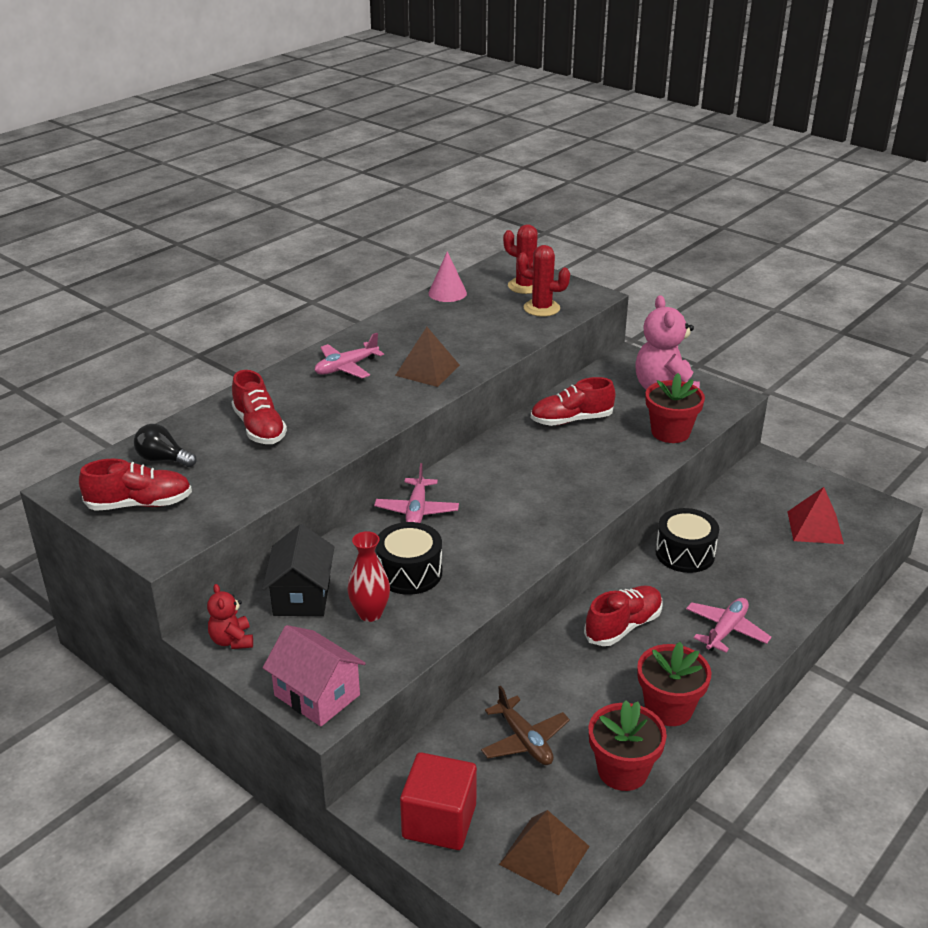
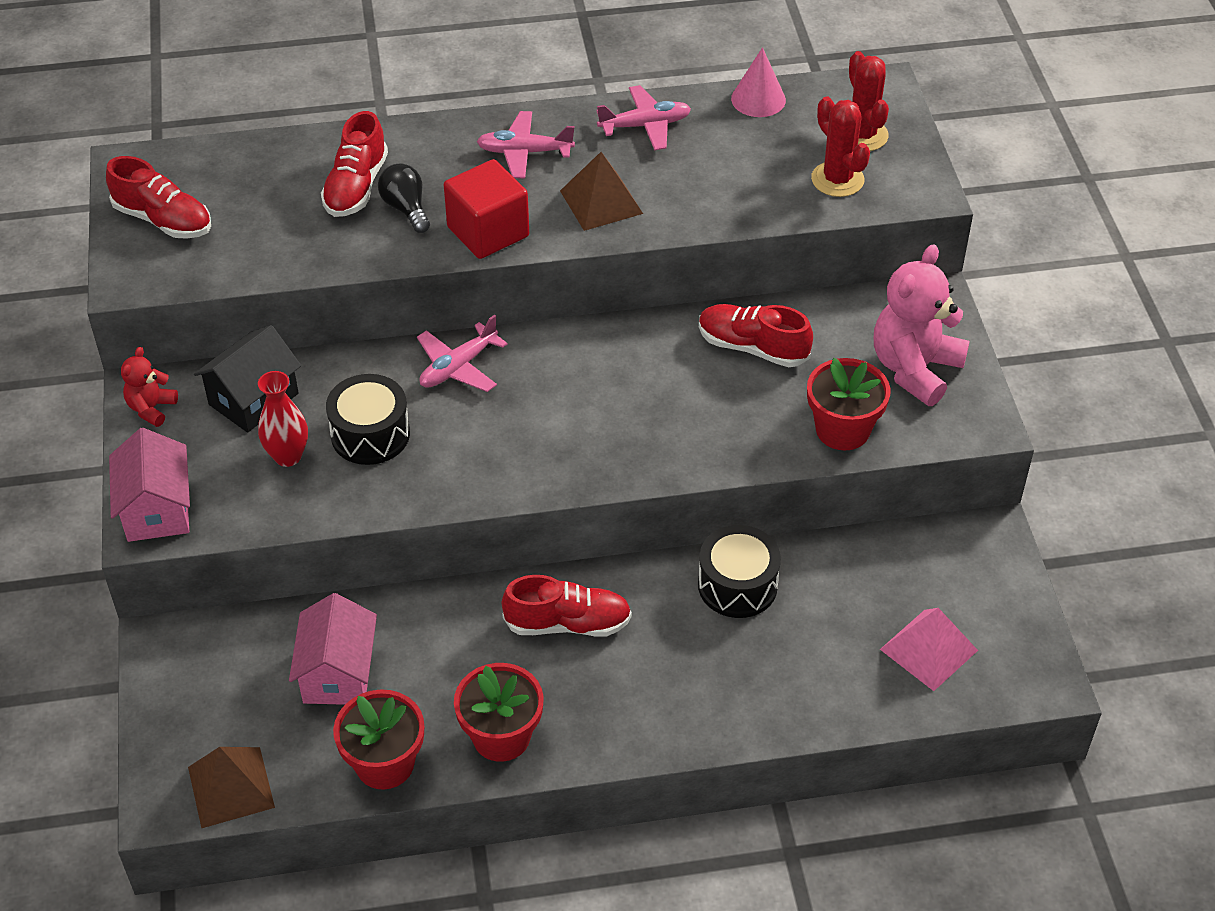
camera: 40 degrees right, 15 degrees up
black light bulb [134,424,197,467] -> black light bulb moved to [378,164,430,233]
red cube [400,752,477,850] -> red cube moved to [444,159,529,259]
brown plane [481,686,570,765] -> pink house [289,593,377,705]
pink plane [686,598,771,653] -> pink plane moved to [596,85,691,150]
red pyramid [787,487,844,544] -> pink pyramid [880,608,978,691]

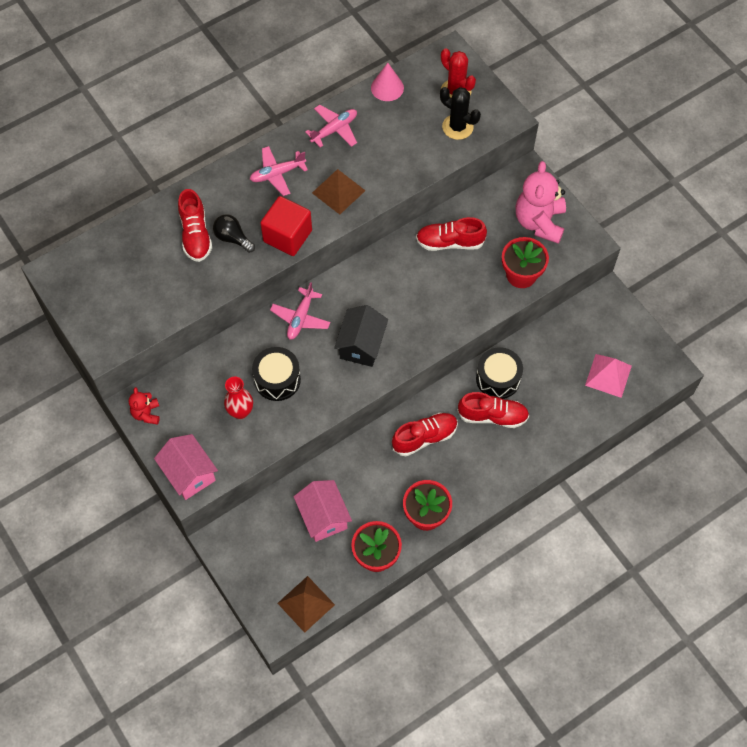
camera: 25 degrees left, 15 degrees up
red shoe [106,156,211,239] -> red shoe moved to [457,392,529,428]
black house [194,325,301,433] -> black house moved to [334,305,388,367]
red cactus [811,97,870,197] -> black cactus [440,87,481,140]

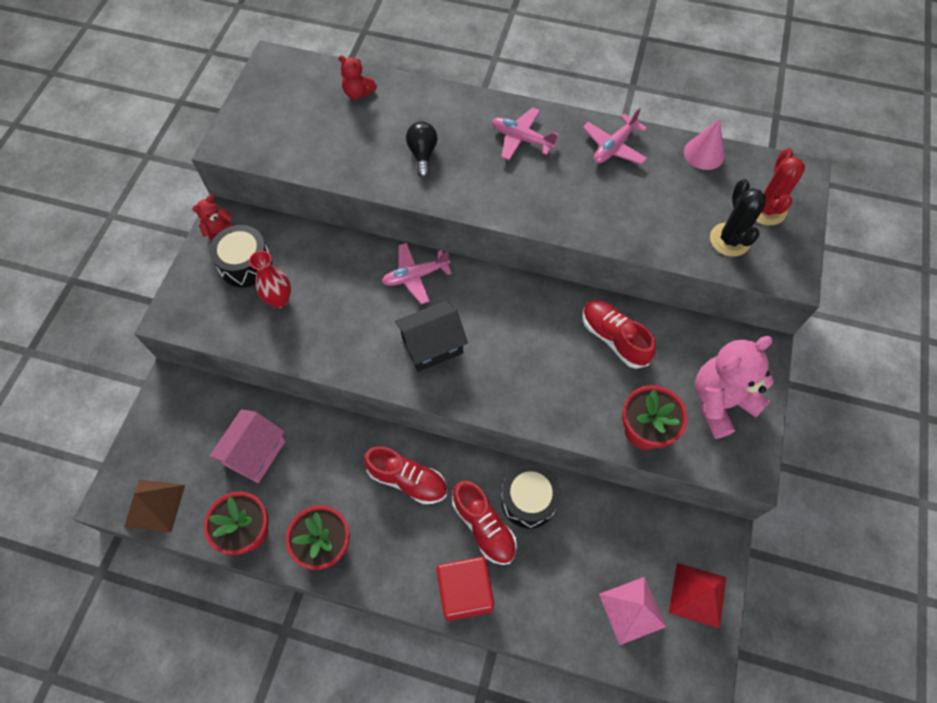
camera: 50 degrees right, 0 degrees up
pink house [154,434,218,500] -> none
red shoe [178,189,212,262] -> none
black drum [252,347,301,401] -> black drum moved to [209,225,272,288]
red cube [260,196,312,256] -> red cube moved to [436,557,494,621]
pink plane [305,105,357,148] -> pink plane turned 120 degrees clockwise [583,107,647,164]
brown pyramid [312,169,366,215] -> none
none -> red teddy bear [338,55,377,99]
none -> red pyramid [669,563,727,628]

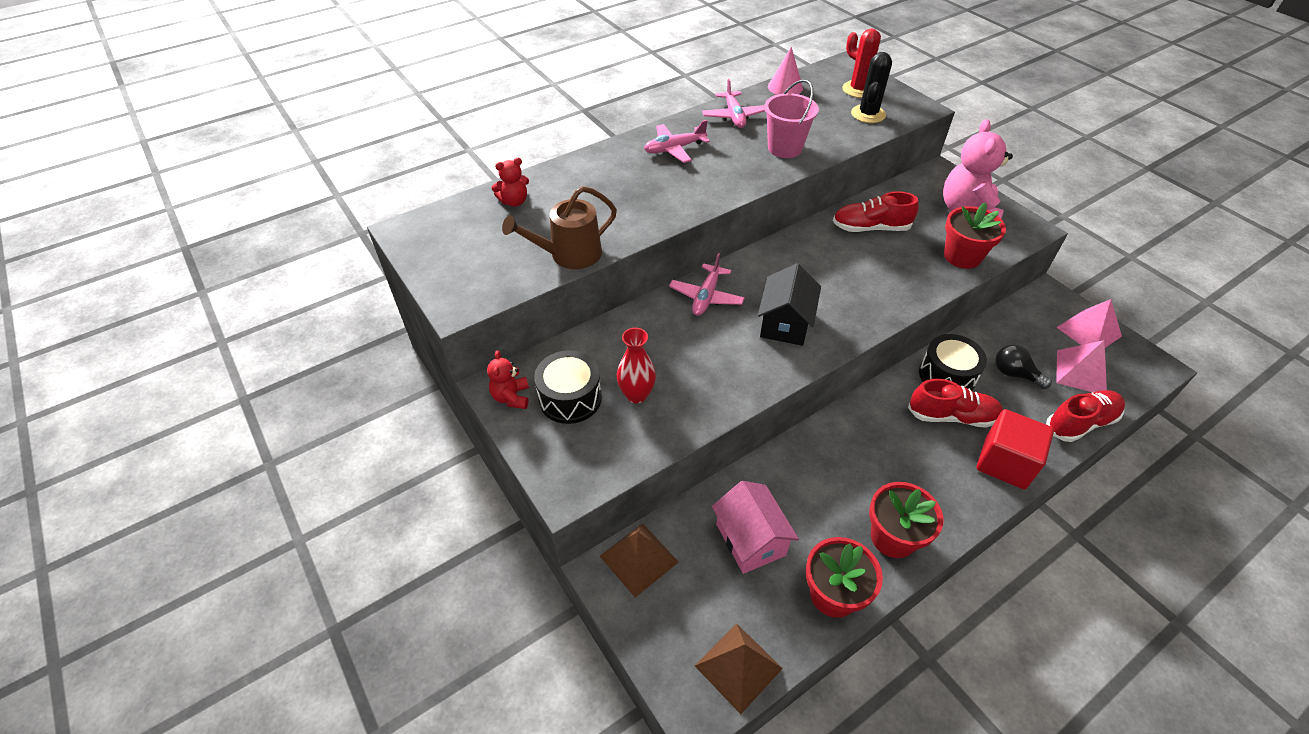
camera: 50 degrees left, 15 degrees down
red shoe [364,446,447,504] -> red shoe moved to [1046,390,1125,442]
black light bulb [406,122,438,178] -> black light bulb moved to [995,344,1052,389]
red pyramid [669,563,727,628] -> pink pyramid [1056,299,1122,348]
black cactus [710,179,766,257] -> black cactus turned 75 degrees clockwise [851,52,892,123]
none -> brown watering can [502,186,617,269]
none -> brown pyramid [600,523,679,597]
none -> pink bucket [764,79,819,158]

